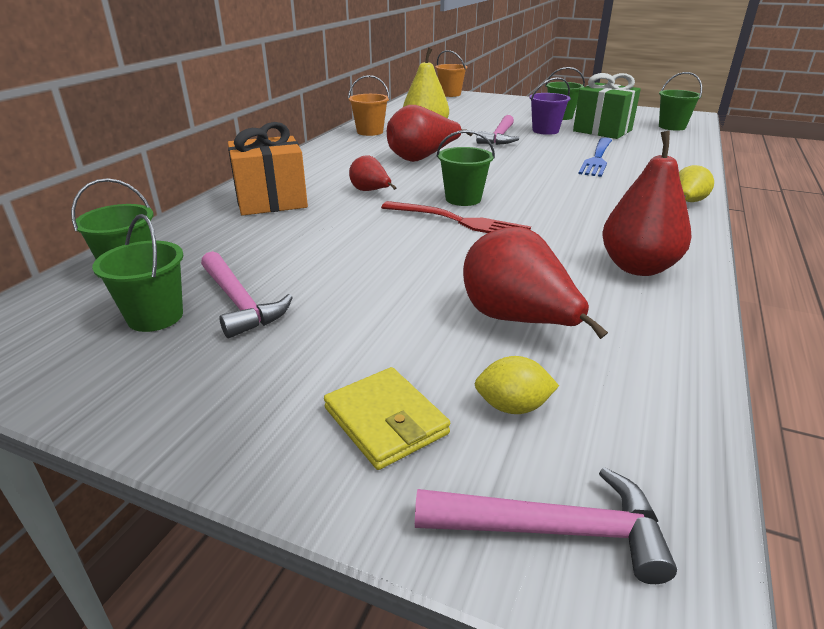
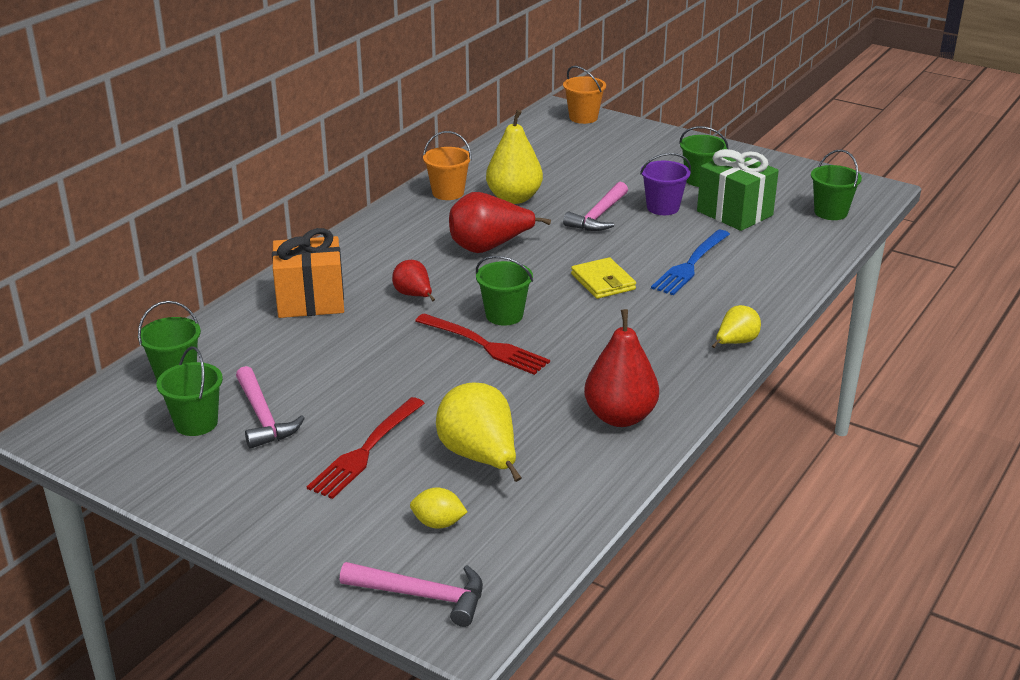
camera: 10 degrees right, 0 degrees up
yellow wallet [324,367,450,470] -> yellow wallet moved to [571,257,636,299]
red pear [463,227,608,339] -> yellow pear [436,383,522,482]
none -> red fork [307,397,425,499]

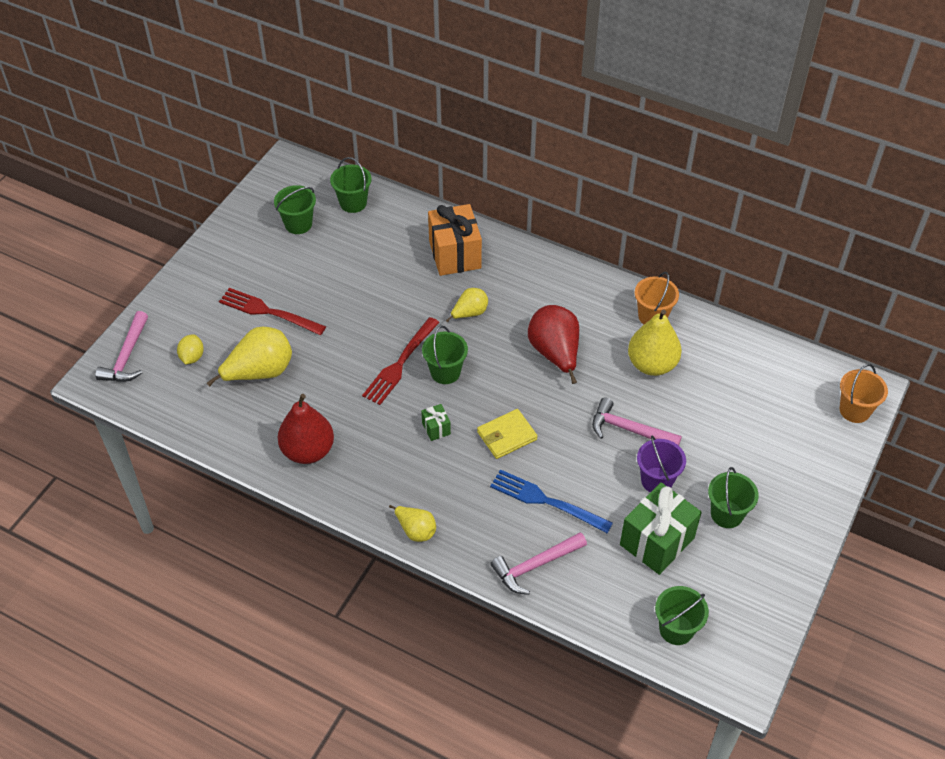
camera: 85 degrees right, 20 degrees up
pink hammer [236,366,305,449] -> pink hammer moved to [490,532,587,595]
red pear [392,260,435,301] -> yellow pear [446,288,488,322]
none -> green gift [421,404,451,441]

